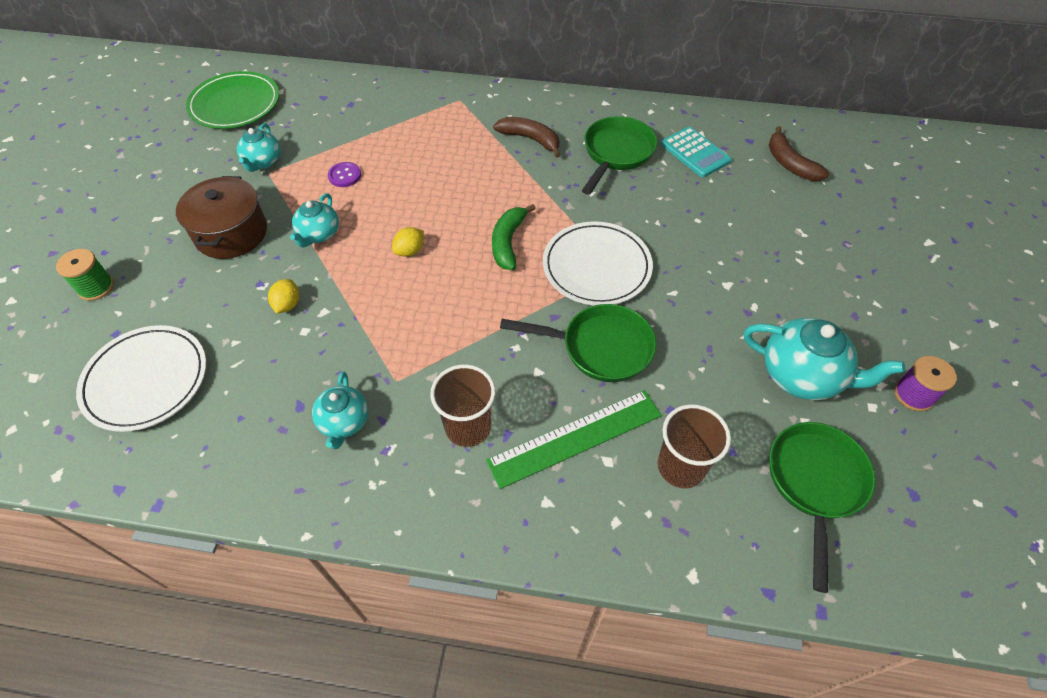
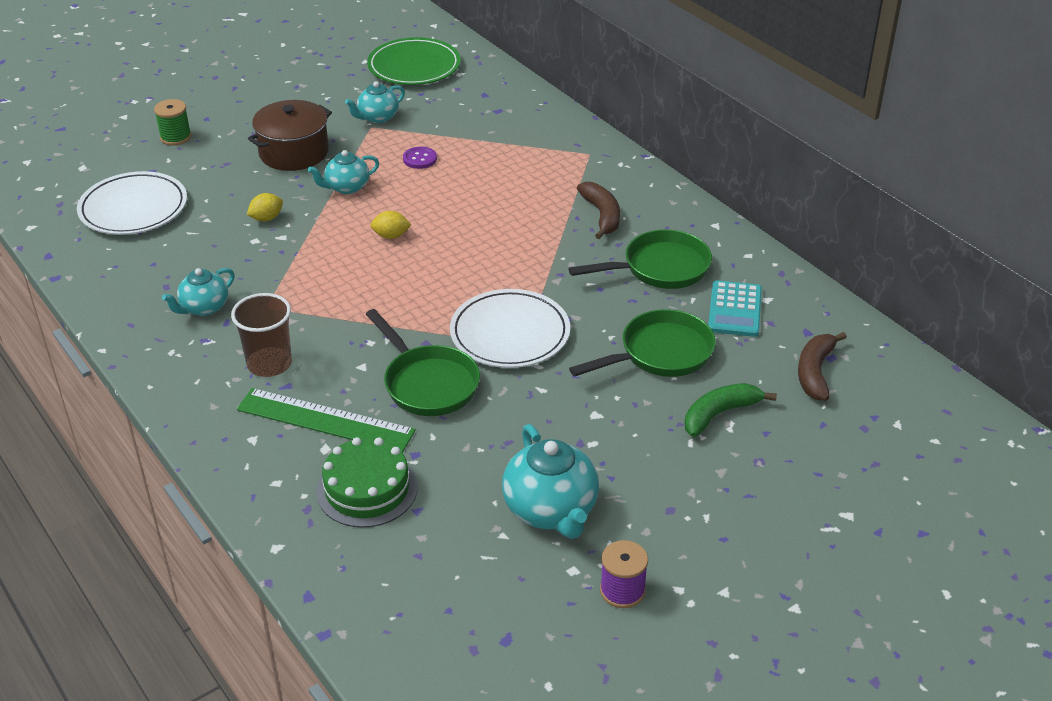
camera: 45 degrees right, 15 degrees down
green banana [492,204,536,270] -> green banana moved to [685,383,777,437]
brown cup [657,404,731,488] -> green cake [316,437,417,528]
green pan [769,422,876,593] -> green pan moved to [569,309,716,377]

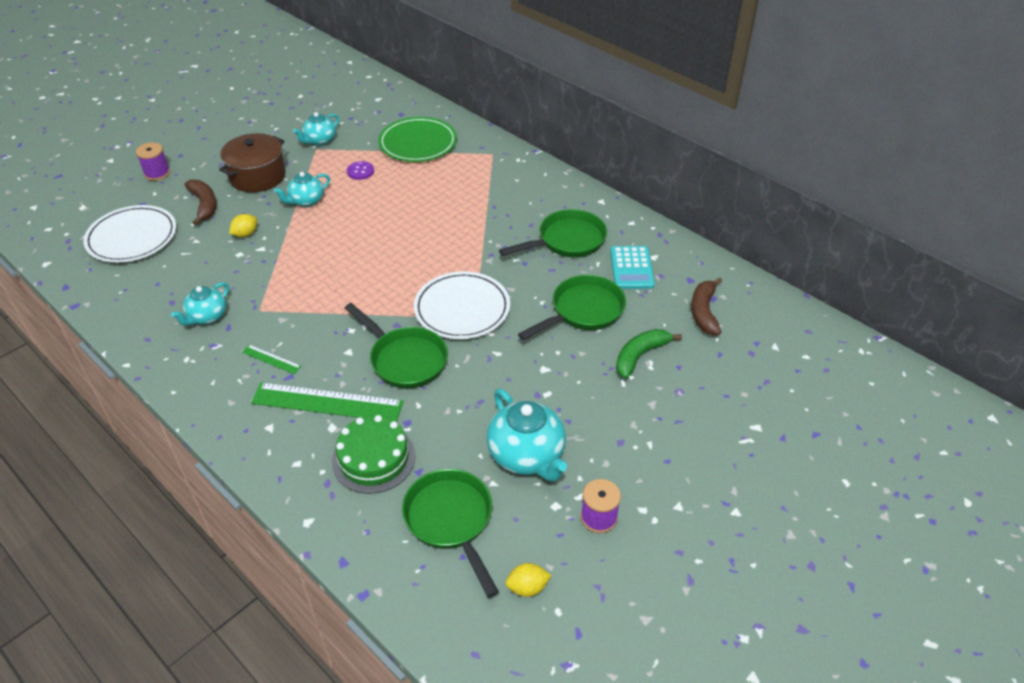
camera: 10 degrees left, 5 degrees up
green spool [154,99,191,145] -> purple spool [136,142,170,181]
brown cup [231,293,292,377] -> green ruler [242,345,301,374]
green plate [367,37,461,85] -> green plate moved to [378,117,457,162]
yellow lemon [371,211,412,239] -> yellow lemon moved to [505,563,552,597]
brown banana [577,182,620,239] -> brown banana moved to [185,179,217,225]
none -> green pan [402,469,499,598]

